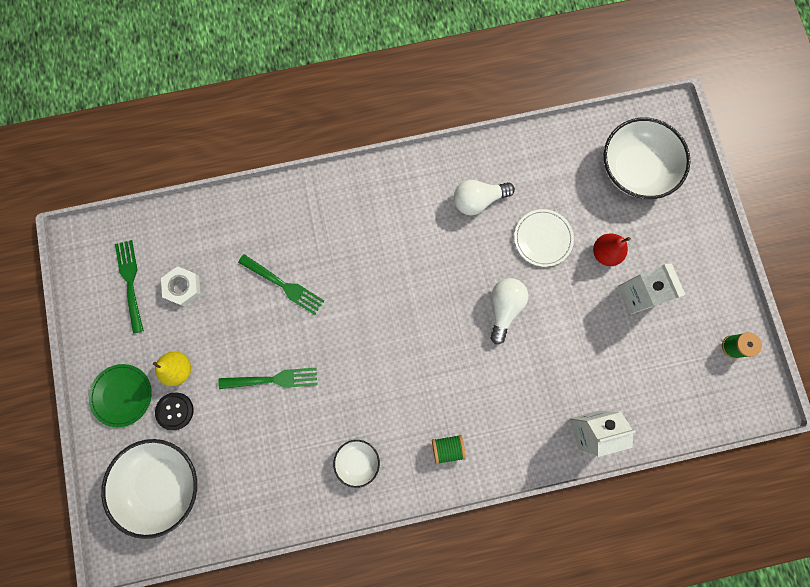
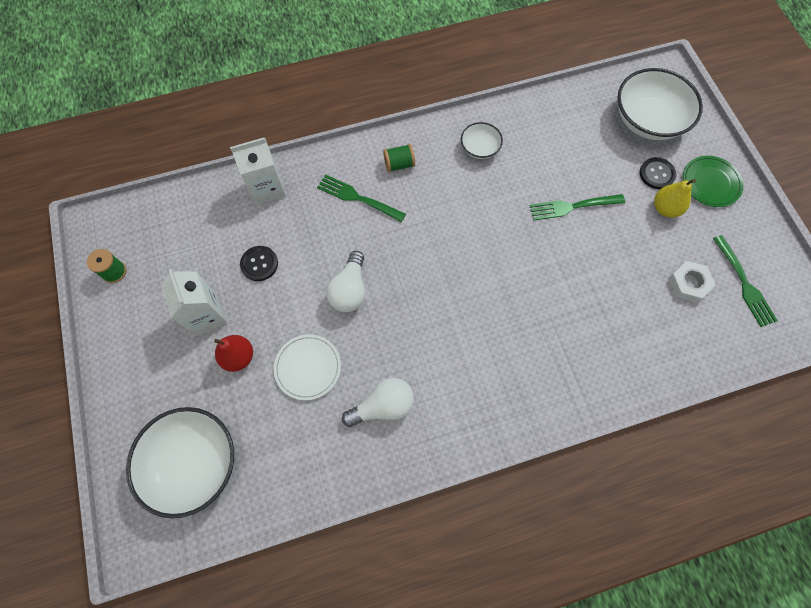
camera: 175 degrees right, 10 degrees down
green fork [238,254,324,315] -> green fork moved to [317,174,406,222]
none -> black button [240,246,278,281]

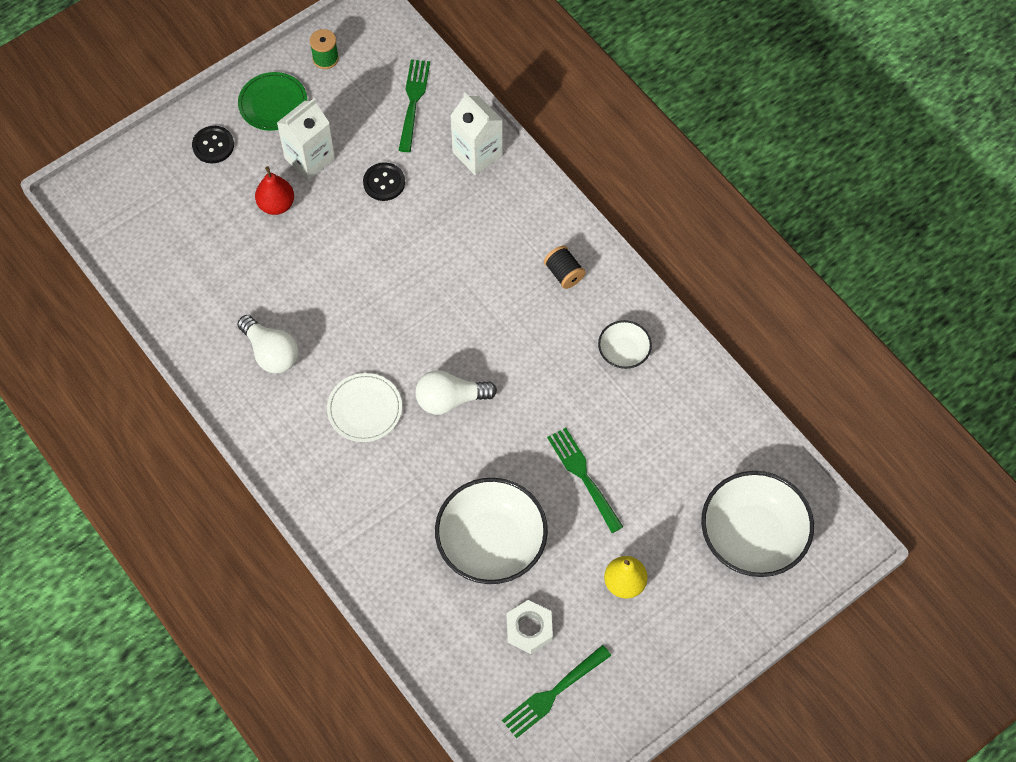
camera: 70 degrees right, 5 degrees down
white bowl [126,407,234,519] -> white bowl moved to [435,478,548,584]
white plate [274,334,341,400] -> white plate moved to [327,373,402,442]
green fork [317,174,406,222] -> green fork moved to [398,59,430,152]
white light bulb [326,251,365,312] -> white light bulb moved to [415,370,497,415]
green spool [383,144,415,172] -> black spool [544,245,585,289]
black button [640,157,676,189] -> black button moved to [192,126,234,163]
green plate [683,156,743,207] -> green plate moved to [238,72,307,131]

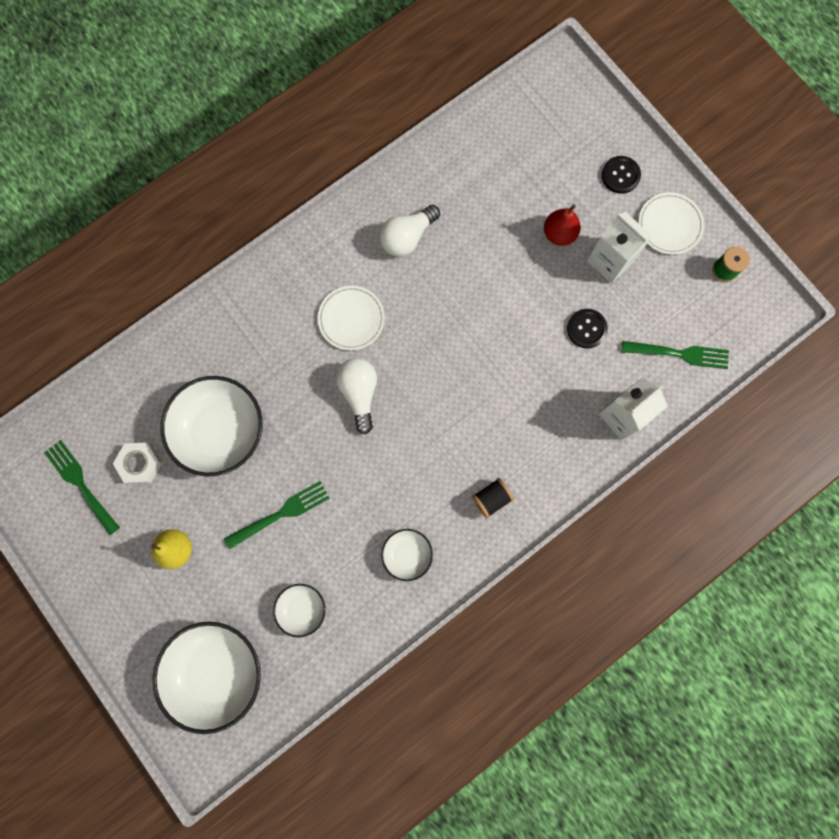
camera: 90 degrees right, 15 degrees up
green plate [238,72,307,131] -> white plate [638,192,704,255]
none -> white bowl [273,584,326,638]

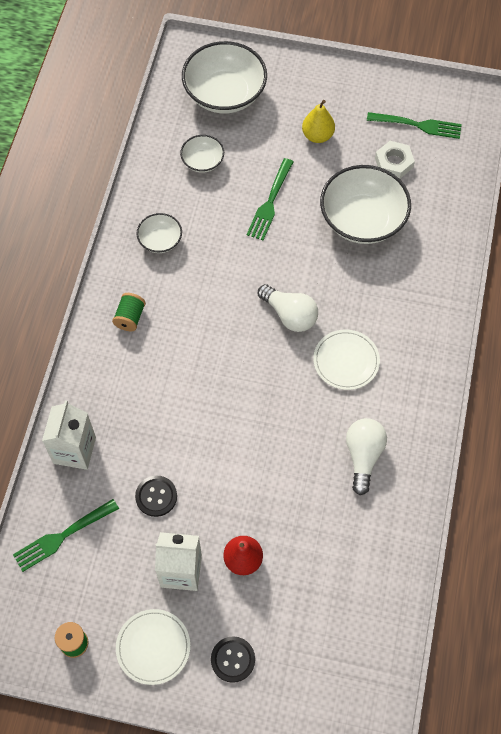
camera: 140 degrees right, 15 degrees down
black spool [472,478,514,518] -> green spool [112,293,146,331]

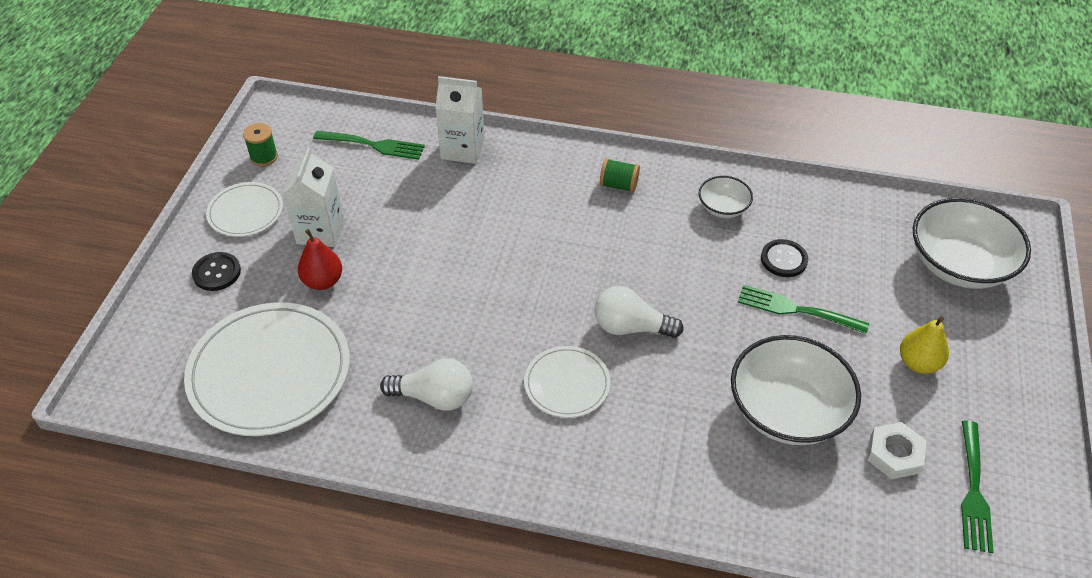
camera: 90 degrees right, 15 degrees down
green fork [13,499,119,572] -> green fork turned 135 degrees clockwise [313,131,425,160]
black button [135,476,177,517] -> black button moved to [761,239,808,277]
white bowl [180,135,224,173] -> none
white light bulb [258,284,318,332] -> white light bulb turned 60 degrees clockwise [595,286,684,338]
none -> white plate [184,302,350,436]

